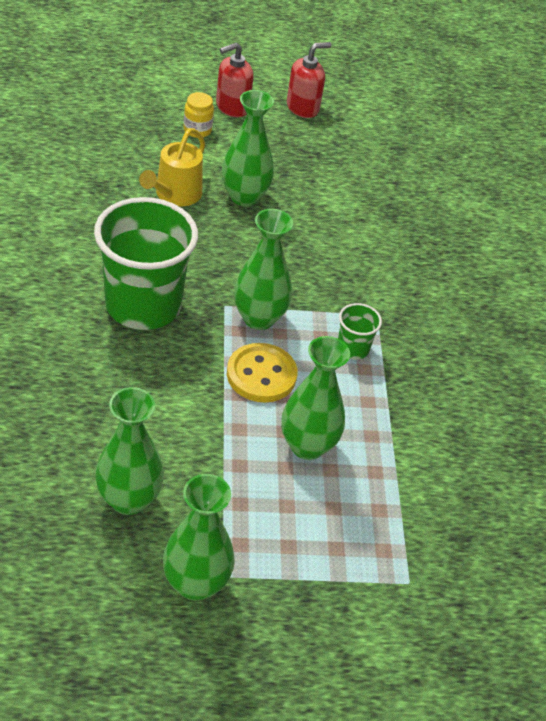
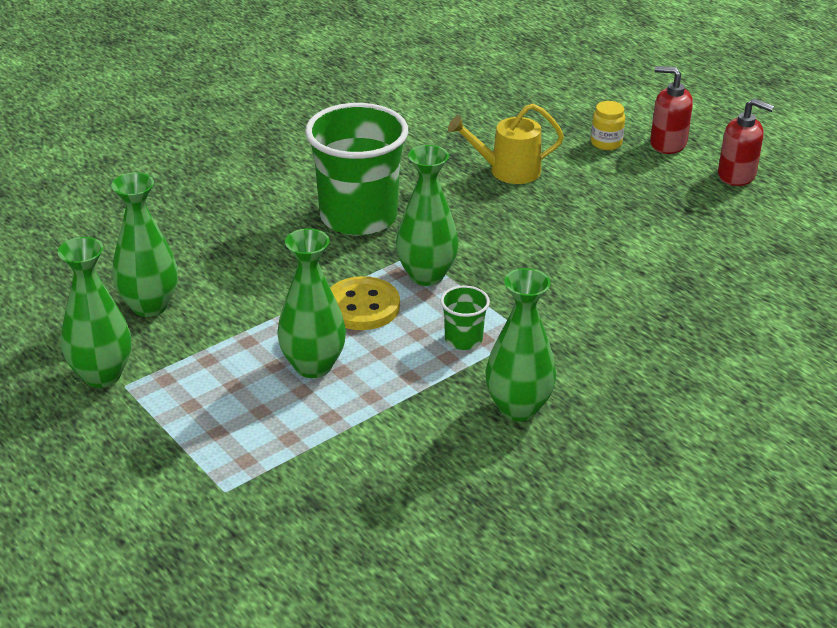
camera: 60 degrees right, 10 degrees down
green vase [222,90,274,206] -> green vase moved to [485,268,556,421]

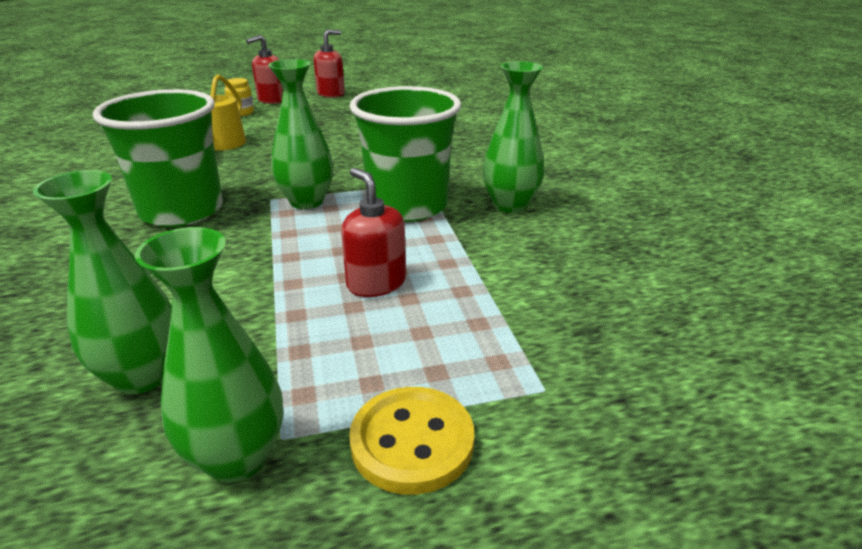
camera: 65 degrees left, 5 degrees down
green vase [277,228,346,378] -> red soap dispenser [341,168,406,297]
yellow button [330,276,400,330] -> yellow button moved to [349,387,475,495]
green cup [440,286,490,350] -> green cup [350,86,461,222], size x2.30

